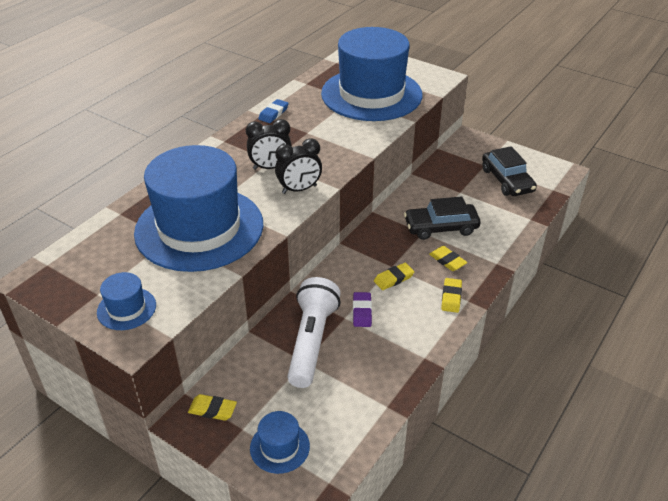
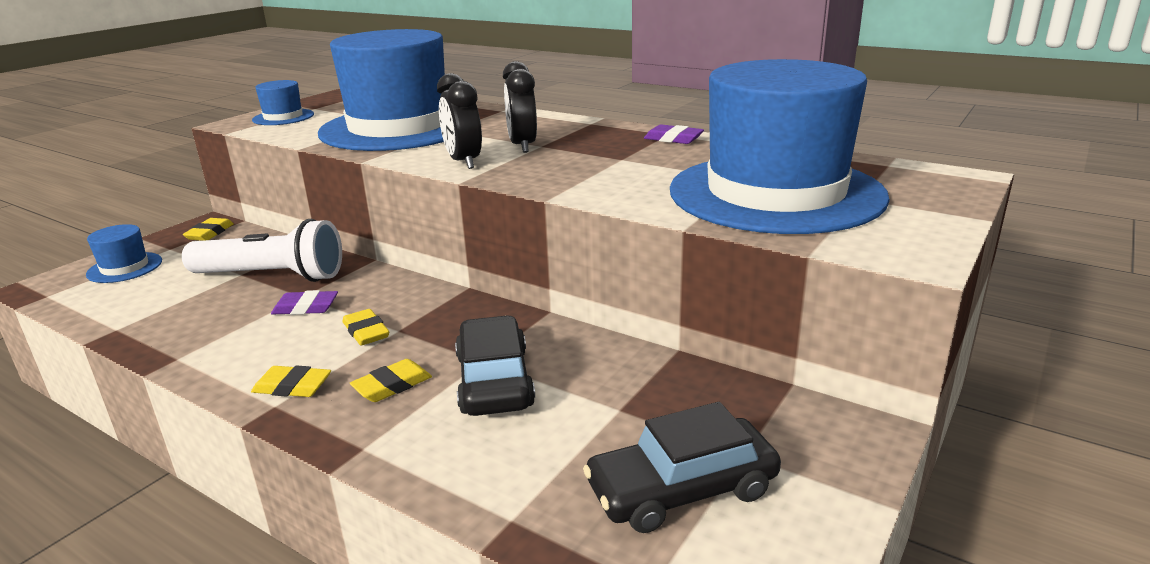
camera: 90 degrees right, 15 degrees down
blue eraser [258,99,289,123] -> purple eraser [644,124,704,144]

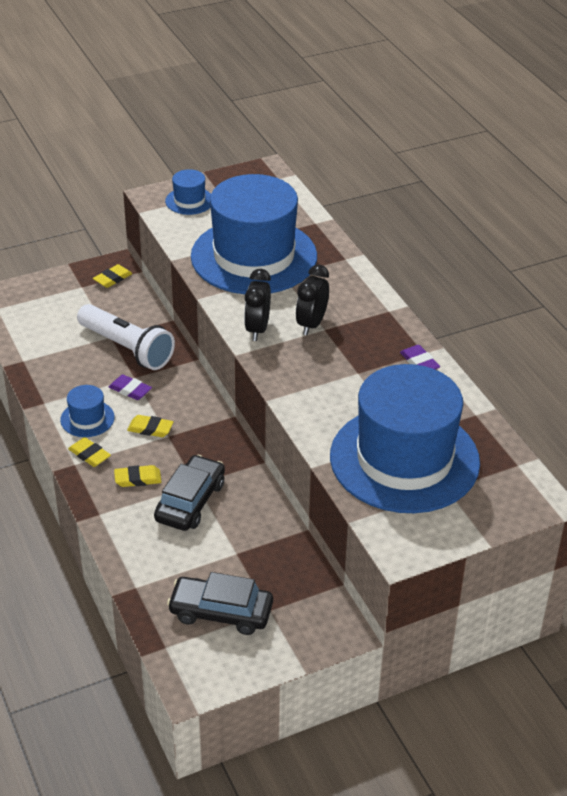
camera: 30 degrees right, 15 degrees up
blue hat [86,224,162,283] -> blue hat moved to [60,385,115,437]
yellow eraser [343,309,389,346] -> yellow eraser turned 75 degrees counterclockwise [127,415,174,437]

